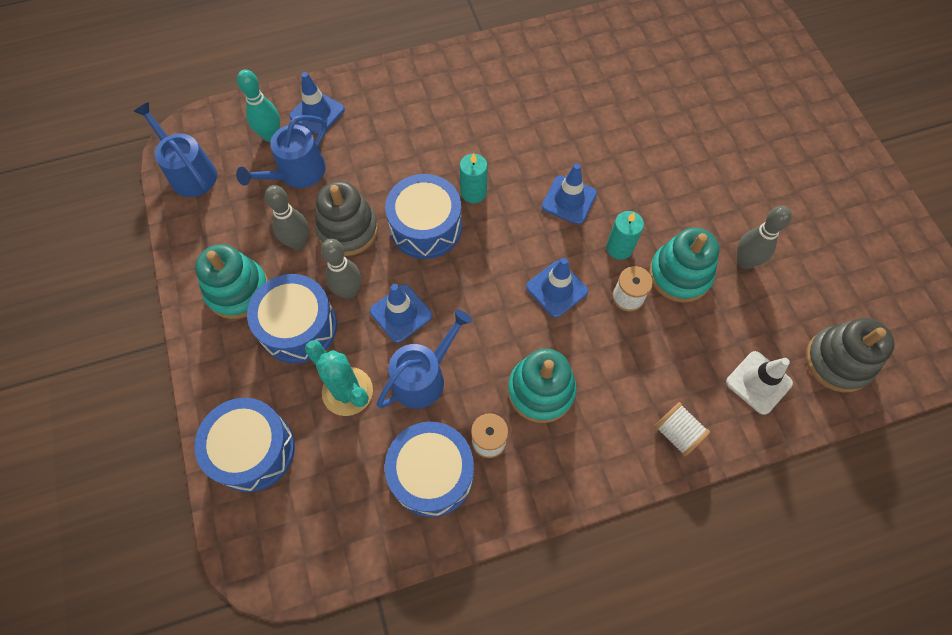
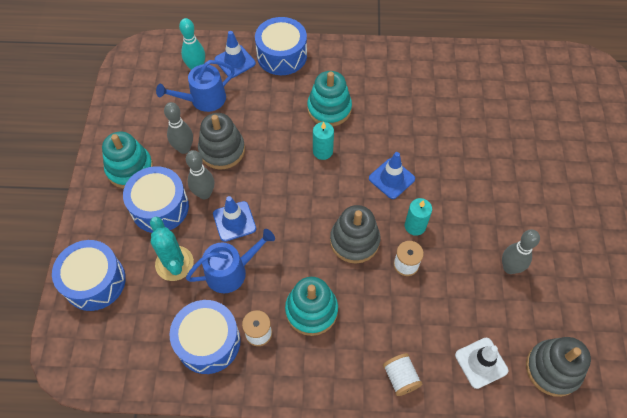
camera: 20 degrees right, 5 degrees down
blue watering can [133,102,217,197] -> none
blue drum [385,174,462,259] -> blue drum moved to [255,17,307,75]
blue traffic cone [526,258,588,318] -> grey stacking toy [330,205,380,263]
turquoise stacking toy [649,228,719,302] -> turquoise stacking toy moved to [307,71,352,127]

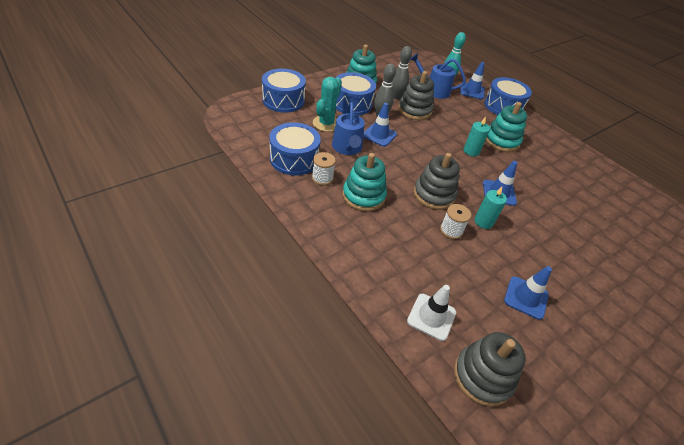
camera: 45 degrees right, 15 degrees down
blue watering can [186,229,275,293] -> blue watering can turned 60 degrees clockwise [332,102,365,155]
white spool [383,353,423,396] -> none
grey bowling pin [502,230,540,274] -> blue traffic cone [504,266,552,320]

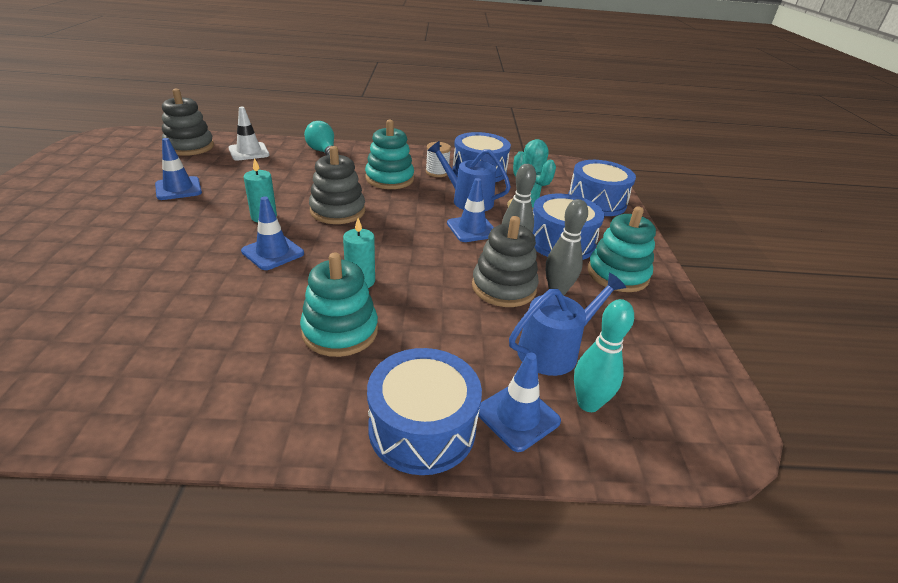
camera: 130 degrees right, 10 degrees down
white spool [440,204,471,239] -> none
none -> turquoise light bulb [304,121,339,155]

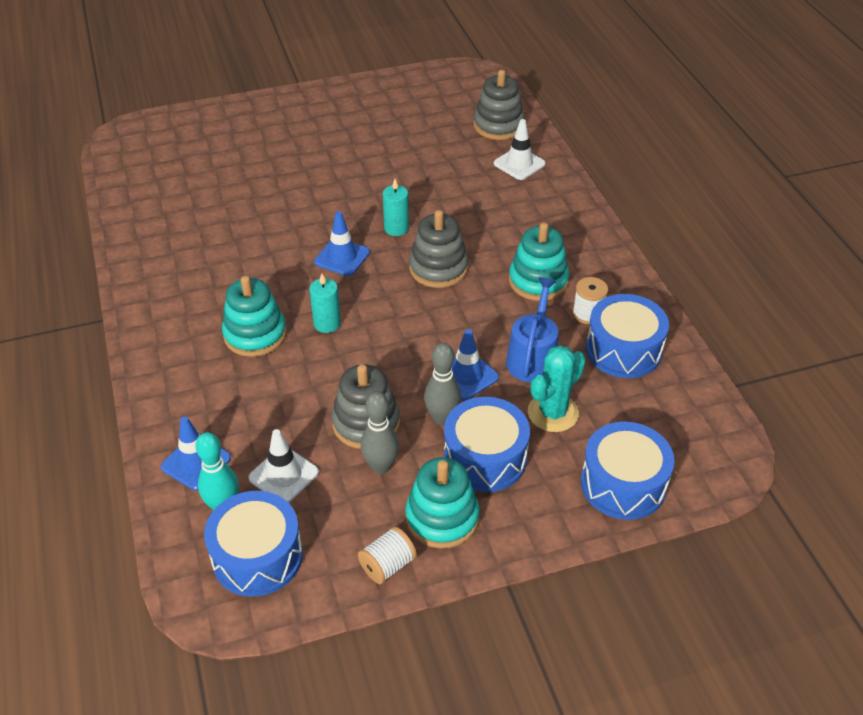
camera: 75 degrees right, 10 degrees up
blue traffic cone [155,138,202,200] -> none
turquoise light bulb [304,121,339,155] -> none
blue drum [367,348,482,475] -> blue drum moved to [204,491,303,597]
blue watering can [509,273,626,376] -> white traffic cone [248,429,319,503]
none -> white spool [358,526,417,584]

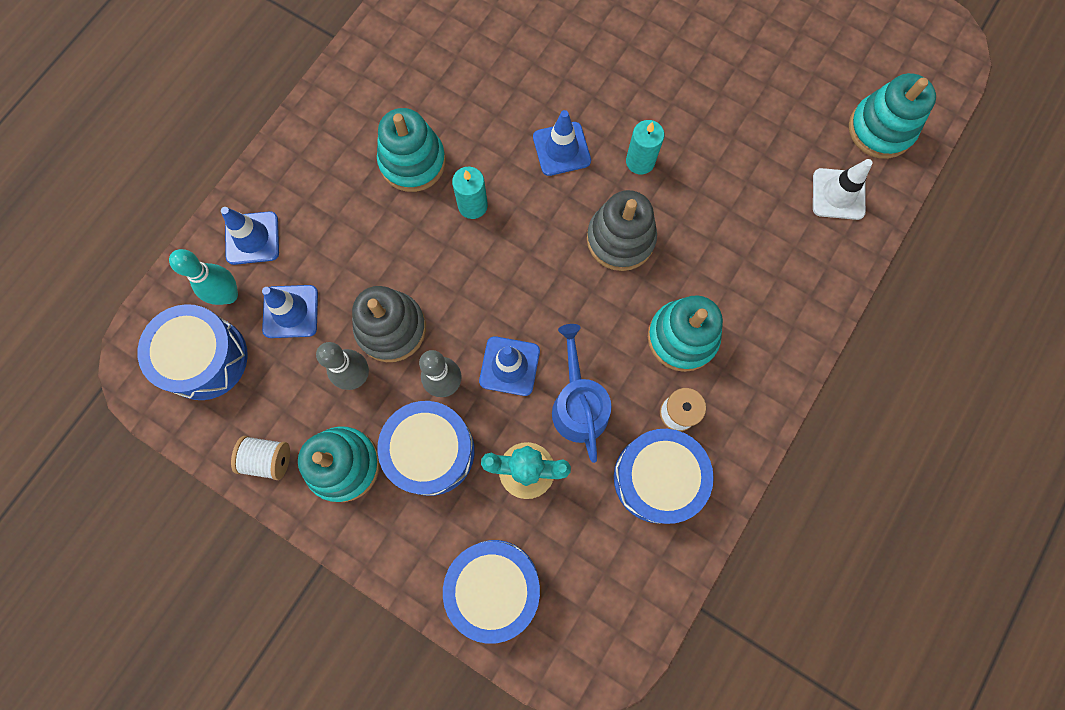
camera: 50 degrees right, 30 degrees up
white traffic cone [248,429,319,503] -> blue traffic cone [262,285,318,338]
grey stacking toy [474,70,525,140] -> turquoise stacking toy [849,73,936,159]
blue watering can [506,277,558,382] -> blue watering can turned 75 degrees counterclockwise [552,324,611,463]

